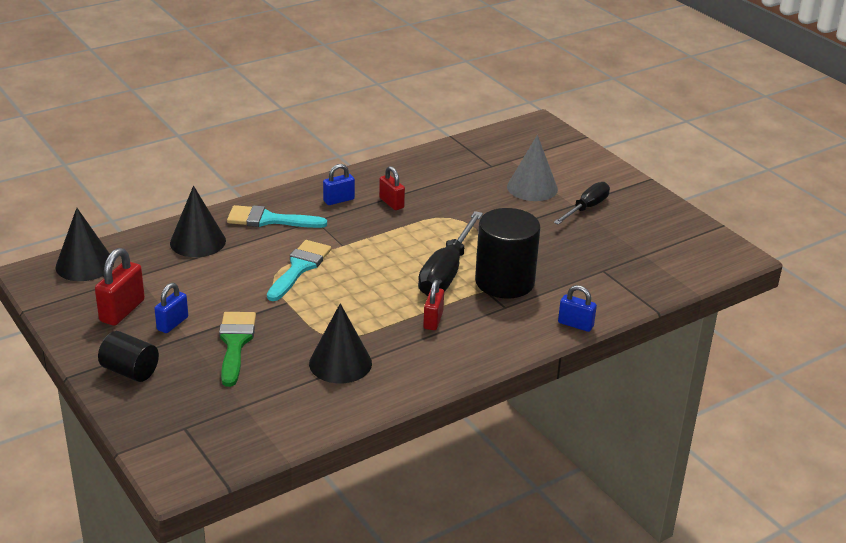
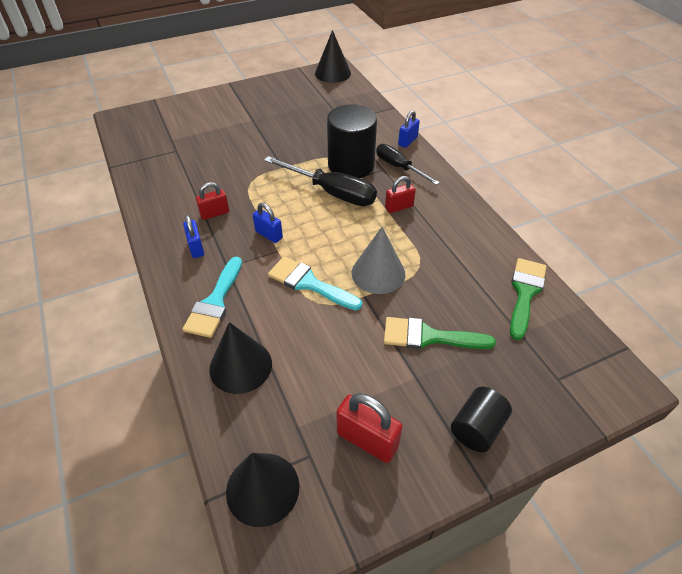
camera: 80 degrees left, 15 degrees up
blue padlock [154,283,188,333] -> blue padlock moved to [253,203,283,243]
black cone [309,303,372,383] -> black cone moved to [315,30,351,83]
red padlock [423,280,444,330] -> red padlock turned 45 degrees counterclockwise [385,176,416,213]
grey cone [507,135,558,201] -> grey cone moved to [352,227,405,294]
black screwdriver [554,182,610,225] -> black screwdriver moved to [376,144,440,185]
none -> green brush [510,258,546,340]

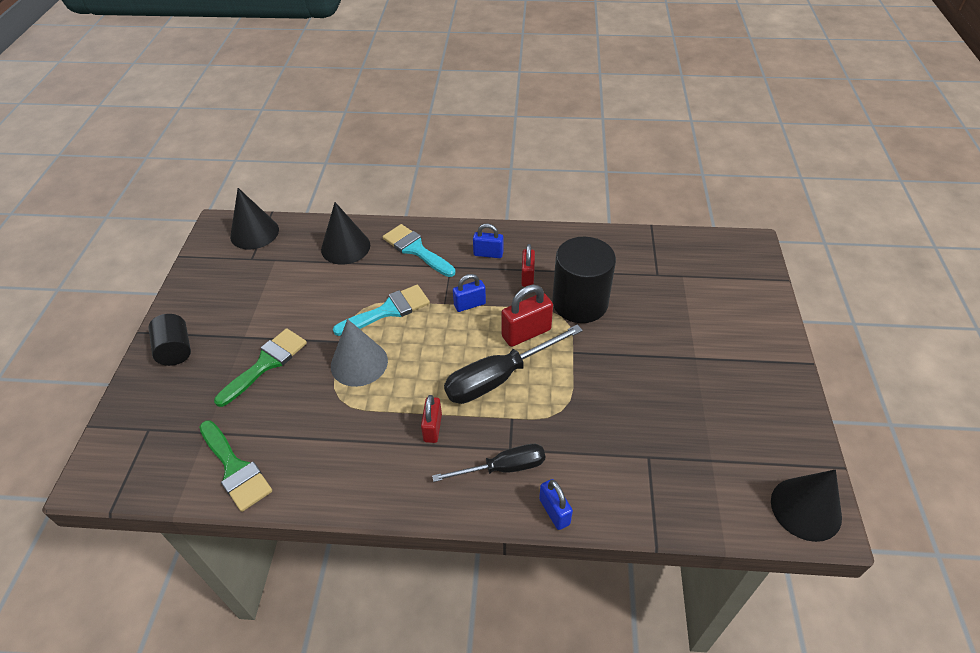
camera: 120 degrees right, 0 degrees up
black cylinder [327,104,377,178] -> black cylinder moved to [552,237,616,323]
red padlock [336,393,403,463] -> red padlock moved to [501,285,553,347]

